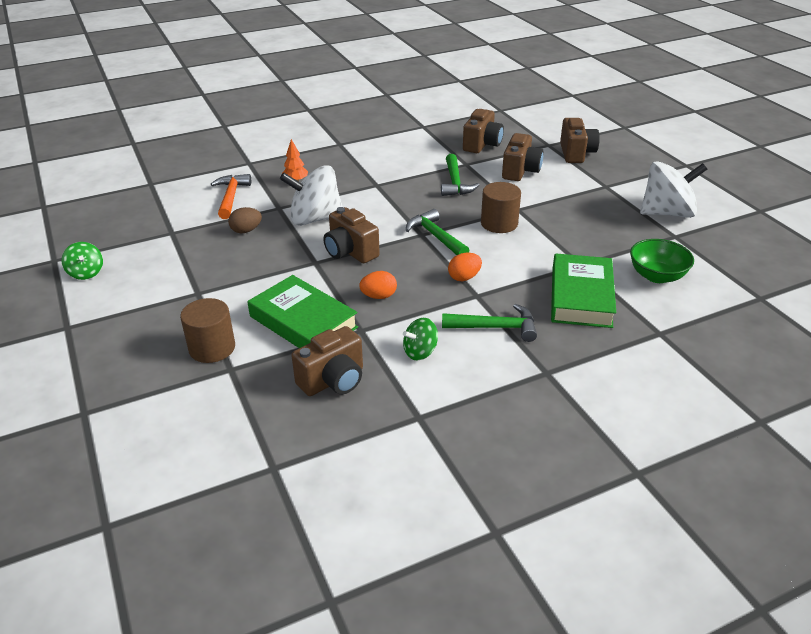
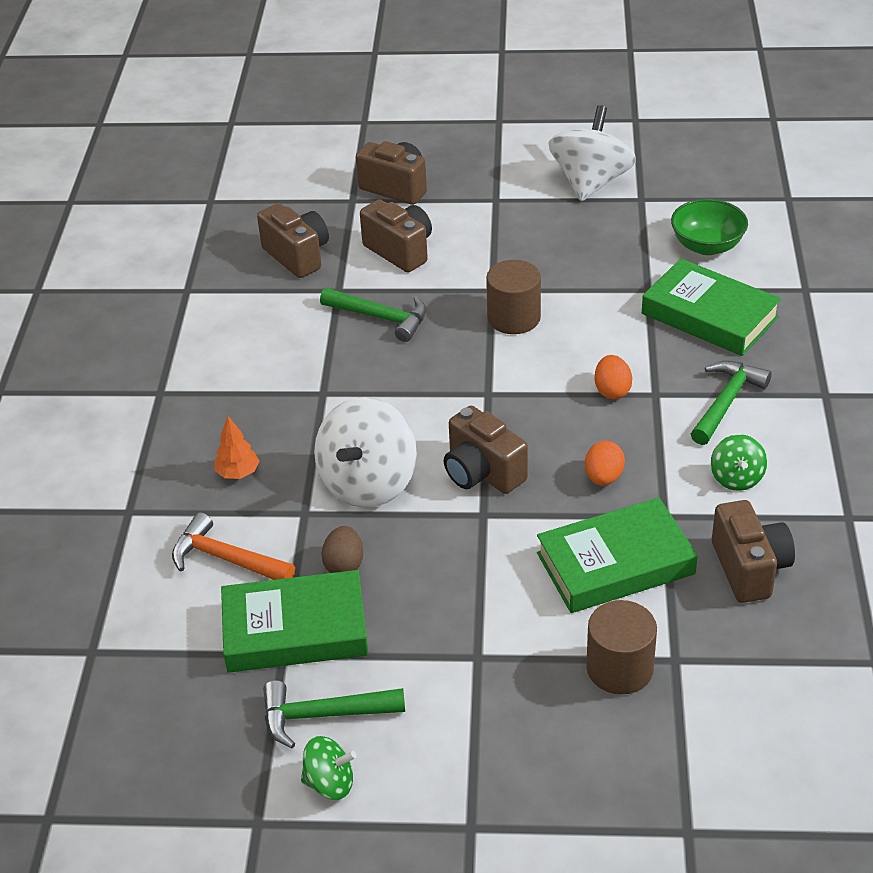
camera: 60 degrees left, 5 degrees up
brown camera [324,207,380,263] -> brown camera turned 60 degrees clockwise [444,406,528,494]
green hammer [406,209,470,255] -> green hammer moved to [263,680,405,748]
none -> green book [221,570,369,673]

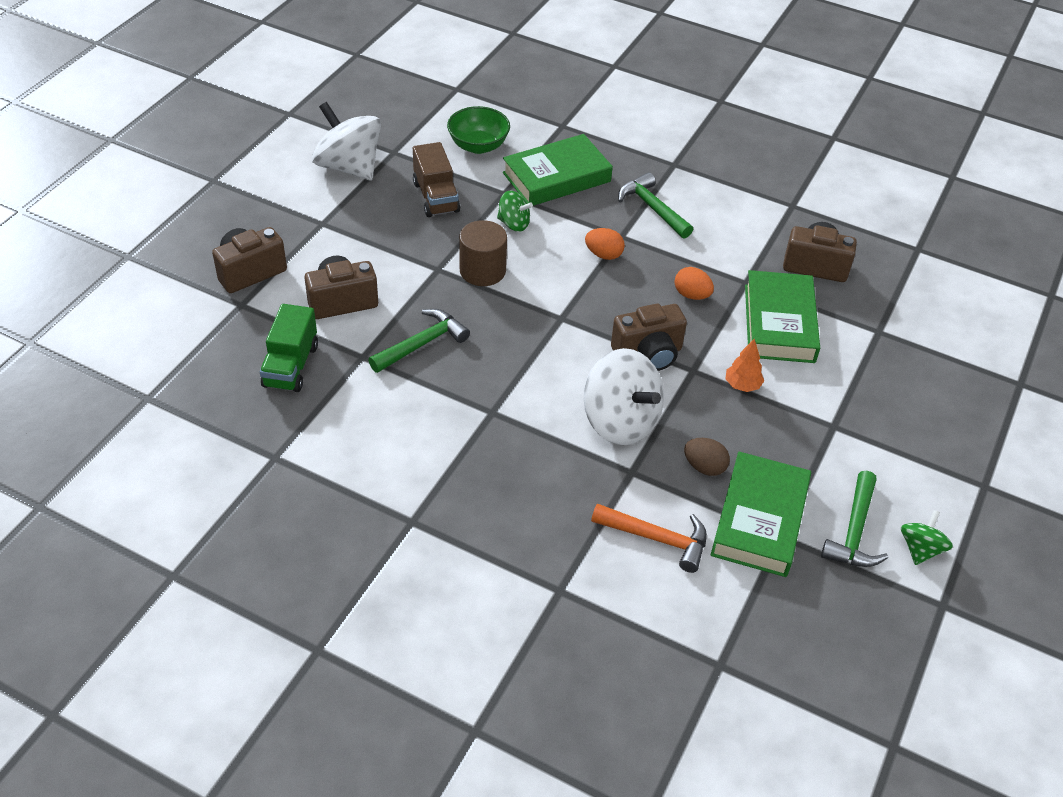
camera: 70 degrees left, 5 degrees up
orange hammer [172,512,295,580] -> orange hammer turned 120 degrees counterclockwise [591,503,707,573]
orange tree [214,416,259,479] -> orange tree moved to [726,339,764,392]
brown camera [257,203,329,278] -> green truck [260,304,318,392]
brown cylinder [586,600,657,695] -> none
green spinning top [711,434,767,491] -> green spinning top moved to [497,190,533,232]
none -> brown truck [413,142,460,217]

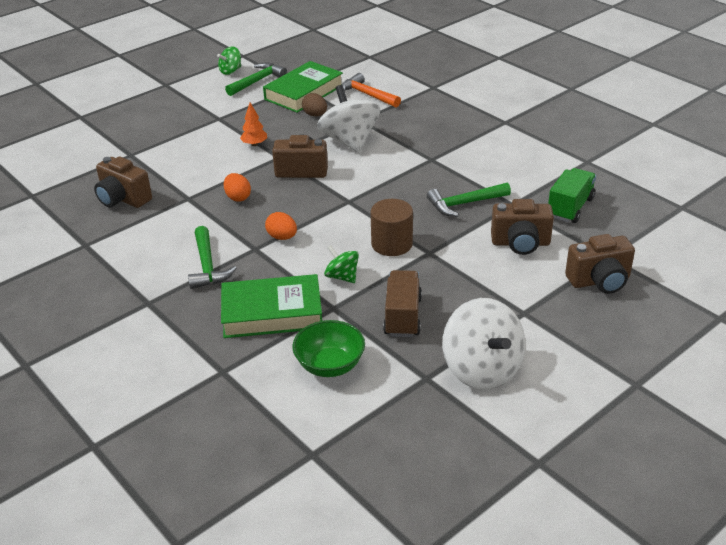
camera: 155 degrees left, 10 degrees down
green book [745,270,820,363] -> none

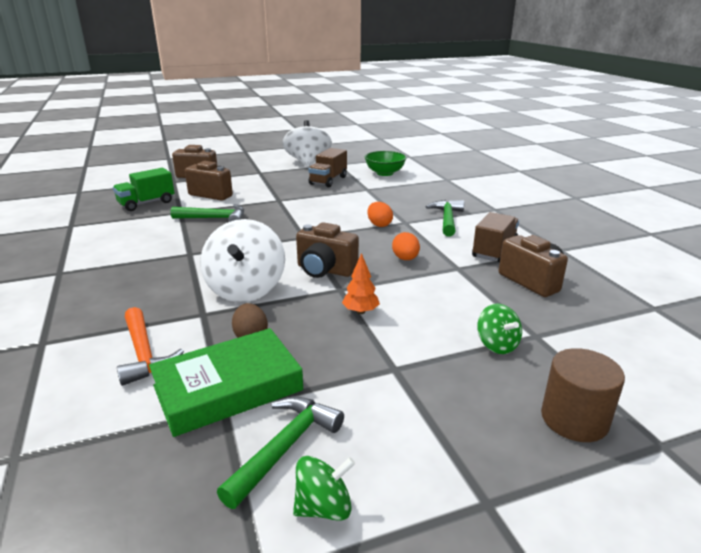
camera: 160 degrees left, 10 degrees down
green book [221,274,322,338] -> none
green hammer [225,62,287,96] -> green hammer turned 150 degrees clockwise [217,396,344,509]
green spinning top [324,245,359,283] -> green spinning top moved to [477,303,522,354]
brown cylinder [371,199,413,256] -> brown cylinder moved to [541,348,625,442]
none -> brown truck [472,212,519,263]

